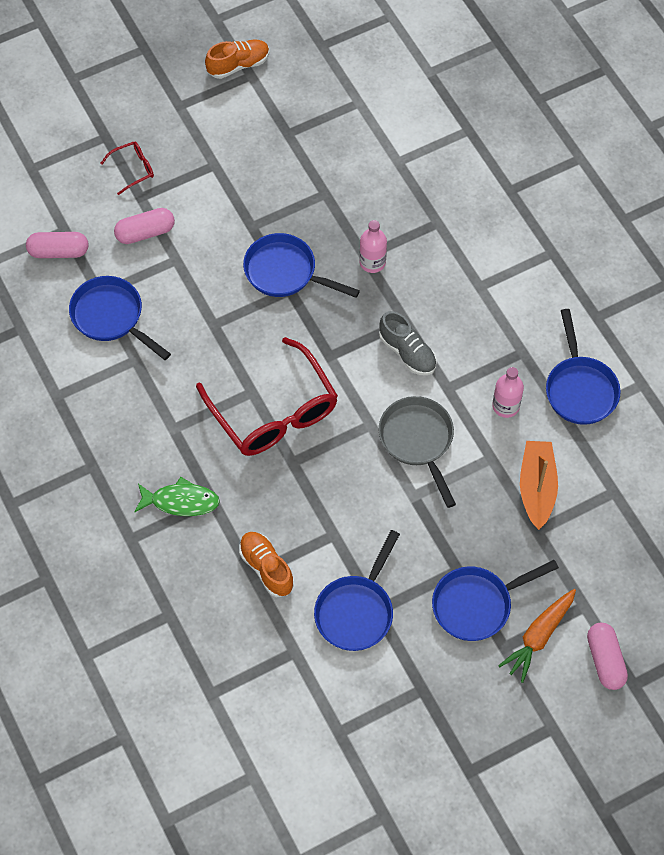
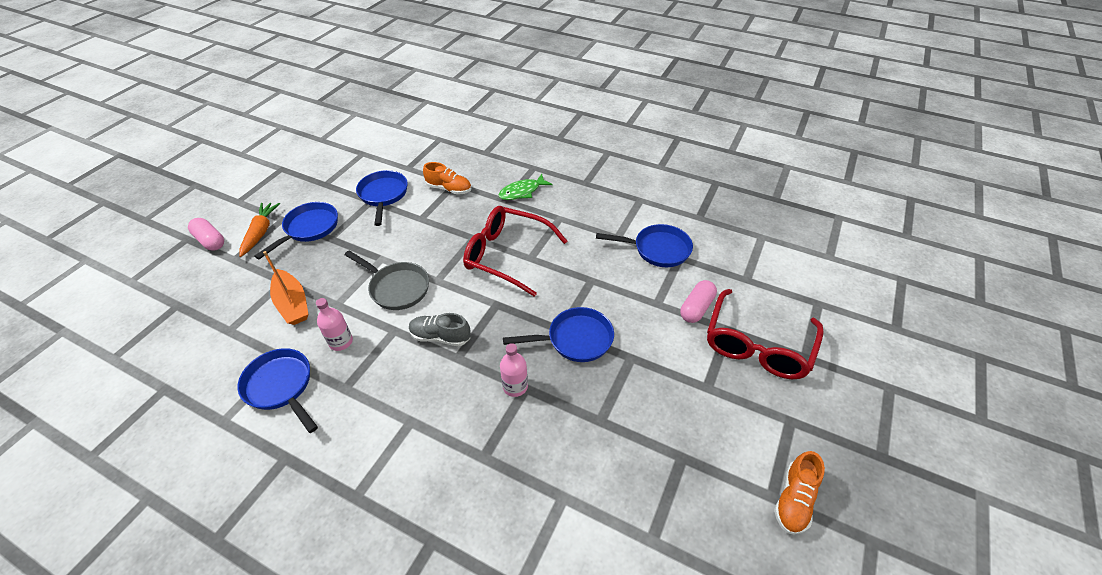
camera: 145 degrees right, 15 degrees down
pink capsule [26,232,89,258] -> none
red glasses [100,142,154,195] -> red glasses [707,289,824,379], size x2.30

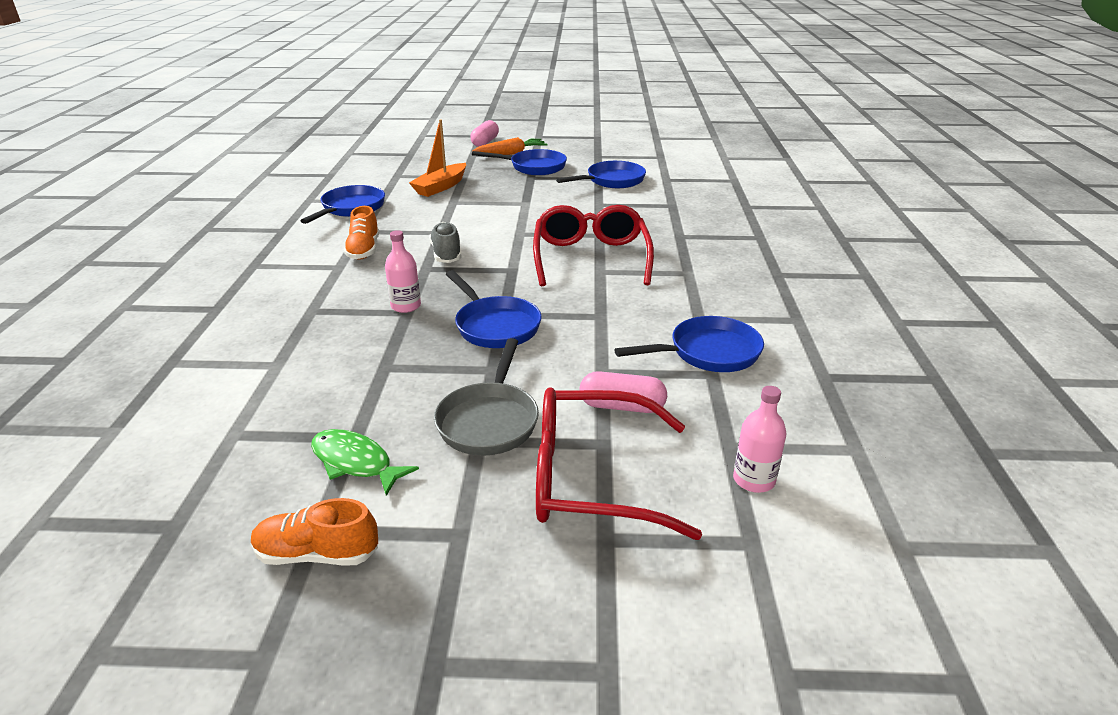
camera: 65 degrees right, 15 degrees down
pink bottle [316,298,353,351] -> pink bottle moved to [733,386,787,493]
grey pan [345,250,429,310] -> grey pan moved to [434,338,539,455]
orange shoe [423,162,471,195] -> orange shoe moved to [344,206,379,260]
green fish [499,174,552,200] -> green fish moved to [311,429,419,496]
blue pan [596,224,693,267] -> blue pan turned 90 degrees counterclockwise [614,316,764,372]

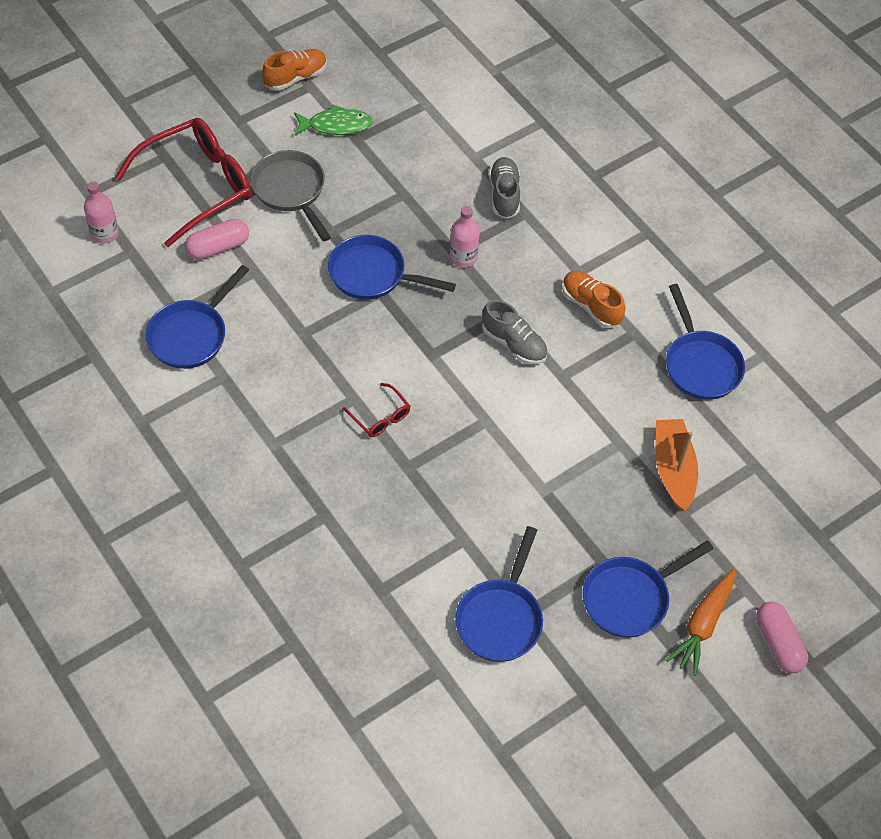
camera: 140 degrees right, 25 degrees up
red glasses [533,205,654,287] -> red glasses [343,383,410,437], size x0.43
none -> grey shoe [489,157,520,219]

